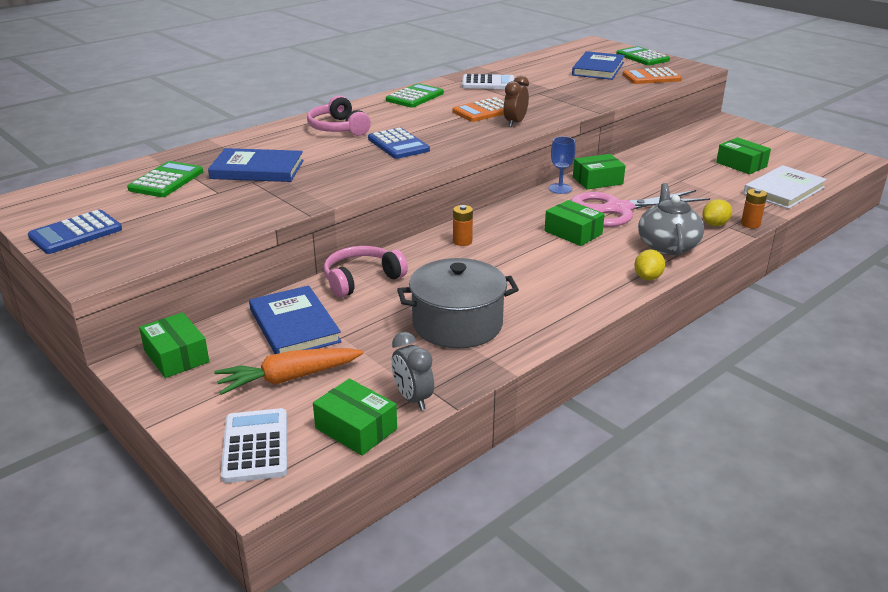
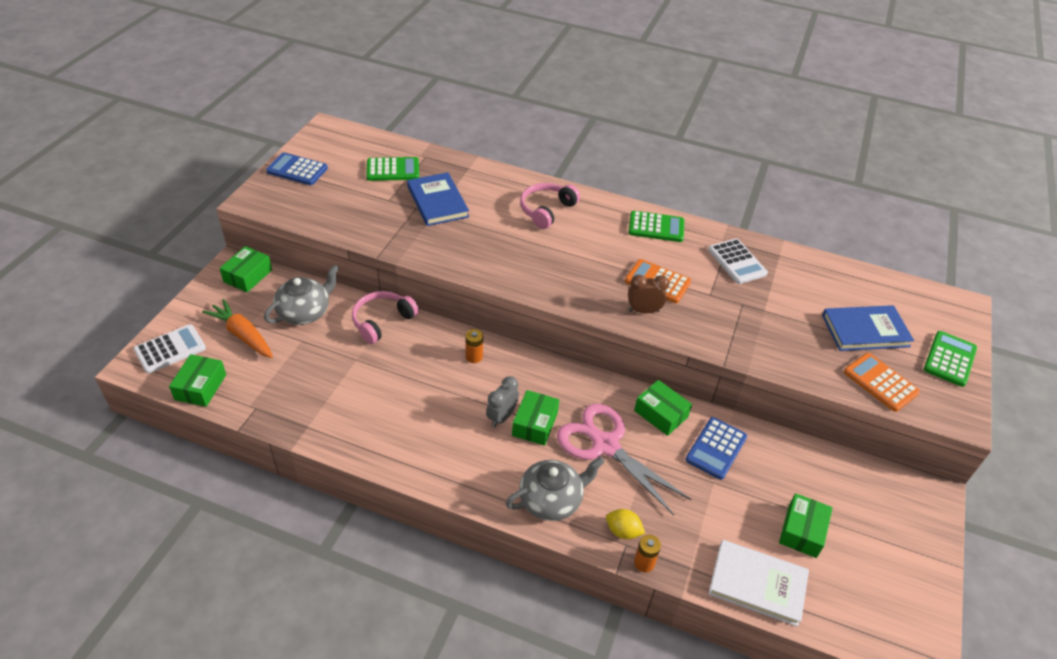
camera: 60 degrees right, 15 degrees up
blue book [249,285,342,354] -> grey teapot [264,265,339,325]
pink headphones [324,246,408,298] -> pink headphones turned 75 degrees counterclockwise [352,291,419,344]
blue calculator [368,128,430,159] -> blue calculator moved to [685,417,747,480]
grey clock [392,332,434,410] -> grey clock moved to [486,376,519,427]
grey pot [397,258,519,348] -> none
blue goblet [548,136,576,194] -> none
yellow lemon [634,249,665,280] -> none

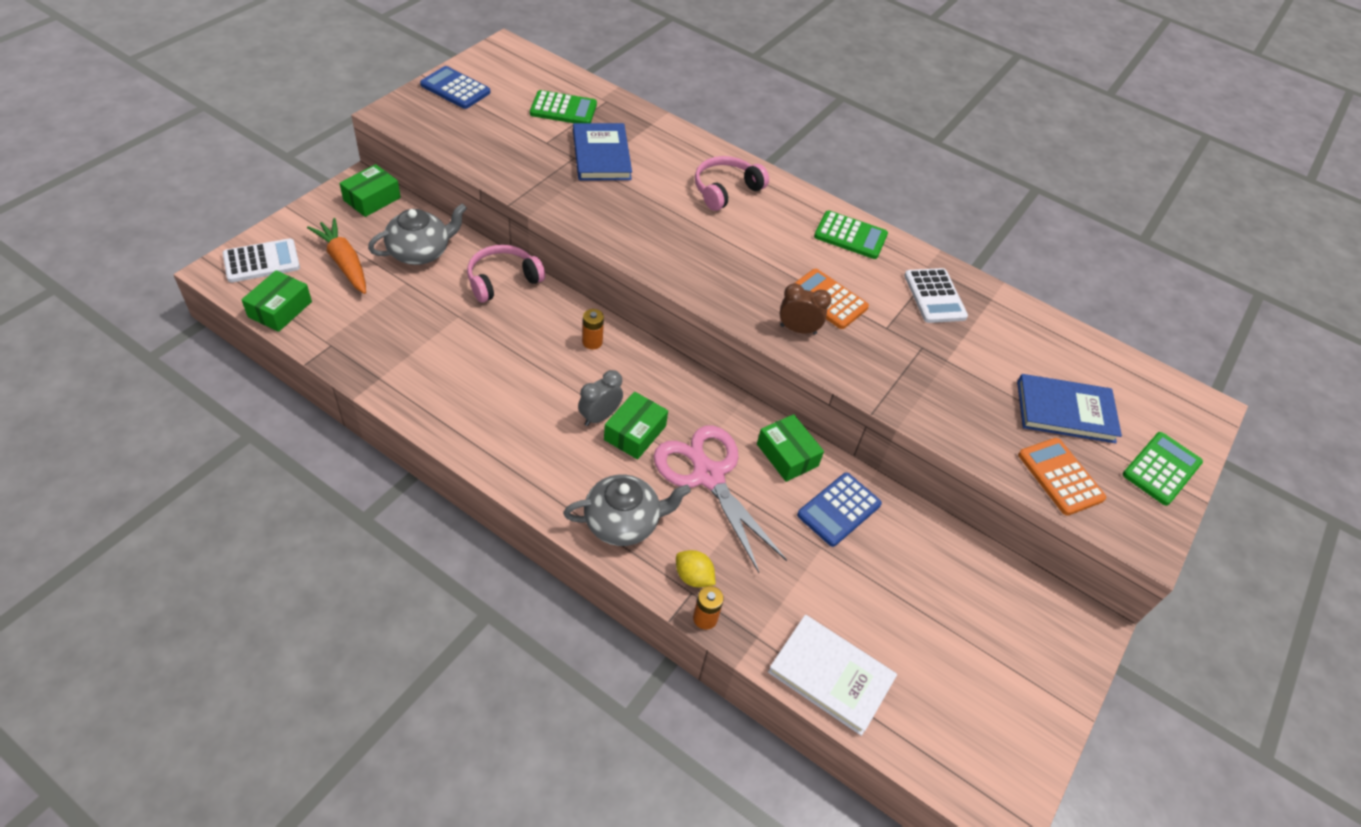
camera: 10 degrees right, 5 degrees up
green box [779,493,833,558] -> none

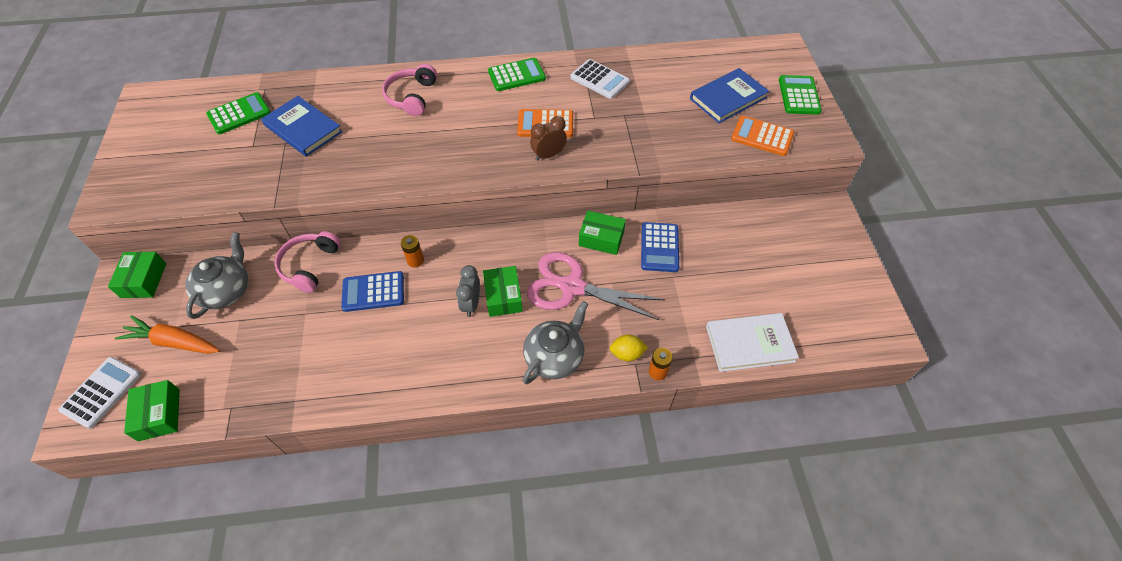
camera: 35 degrees left, 5 degrees up
blue calculator [420,66,490,109] -> blue calculator moved to [341,271,404,312]

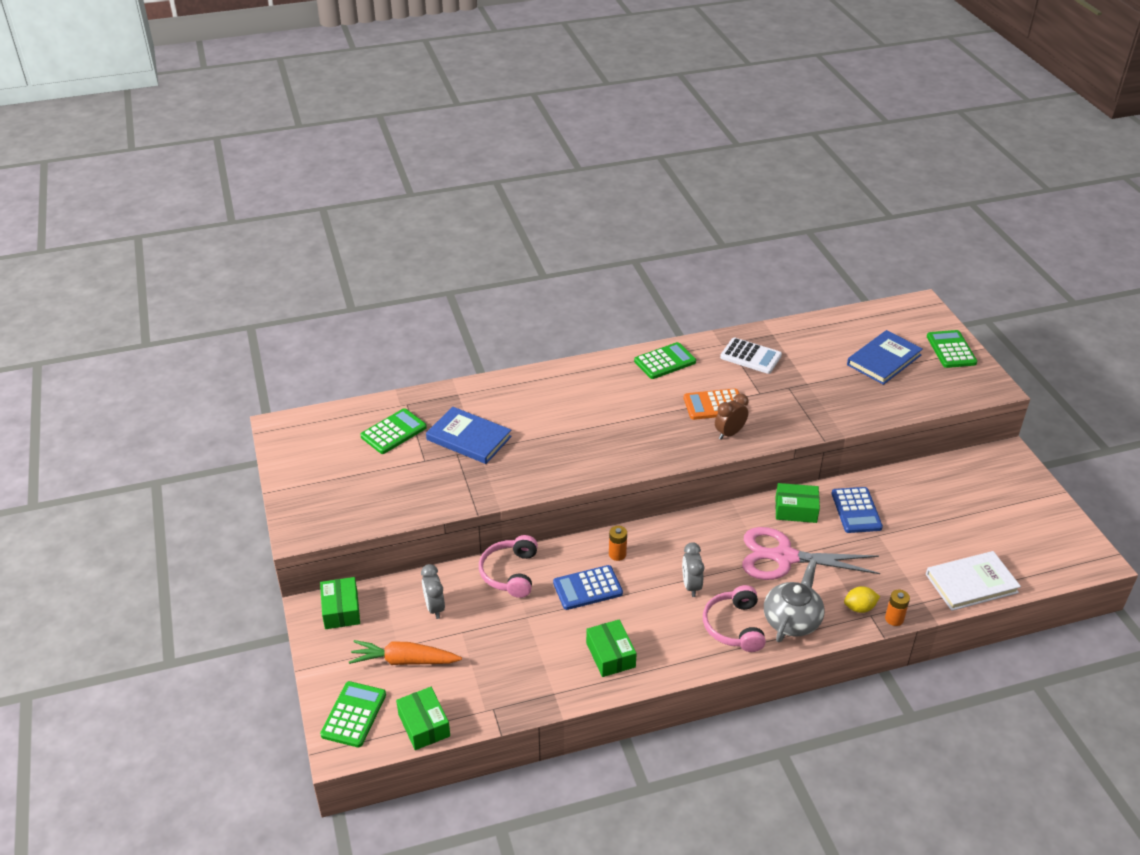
camera: 10 degrees left, 15 degrees down
white calculator [58,357,141,429] -> green calculator [320,681,386,747]
grey teapot [185,232,248,319] -> grey clock [421,564,445,619]
pink headphones [382,64,437,116] -> pink headphones moved to [703,585,766,652]
green box [483,266,523,317] -> green box moved to [586,619,637,677]
orange calculator [731,116,794,156] -> none

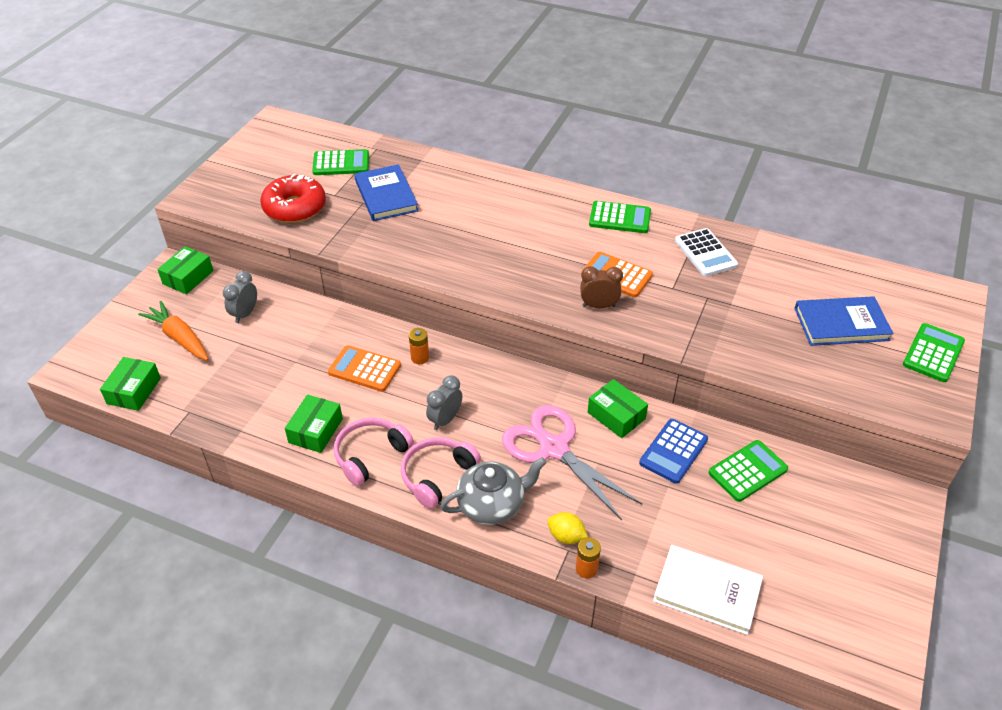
camera: 40 degrees right, 5 degrees up
green calculator [320,681,386,747] -> green calculator moved to [709,440,788,502]
pink headphones [479,535,538,598] -> pink headphones moved to [334,418,414,486]
blue calculator [553,565,623,610] -> orange calculator [328,345,401,392]
none -> red donut [261,174,326,223]

